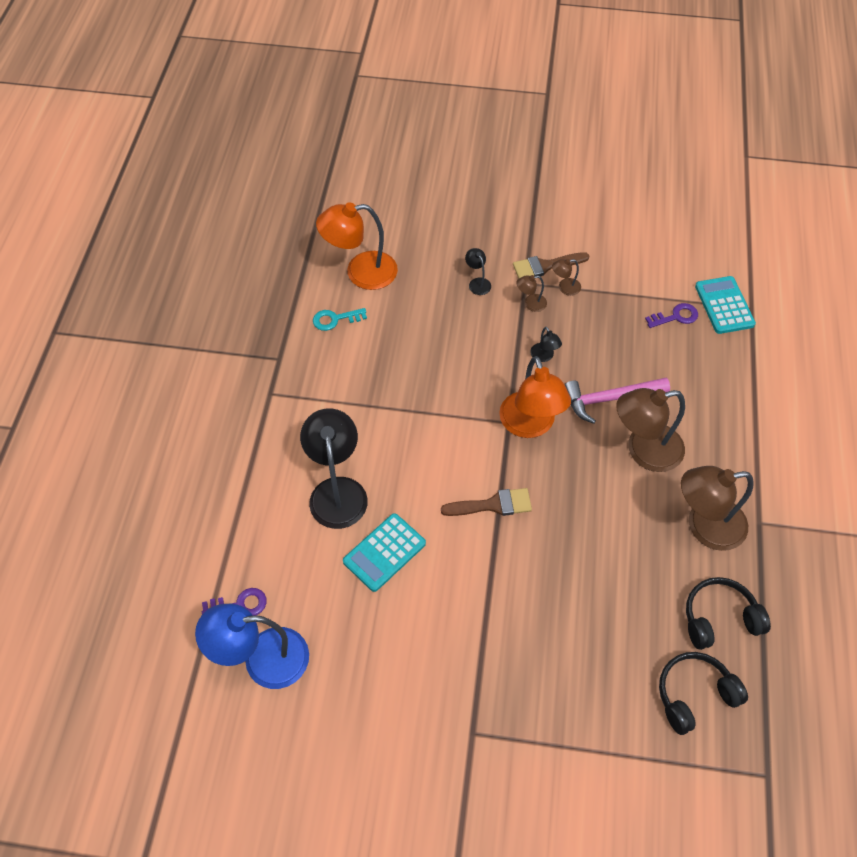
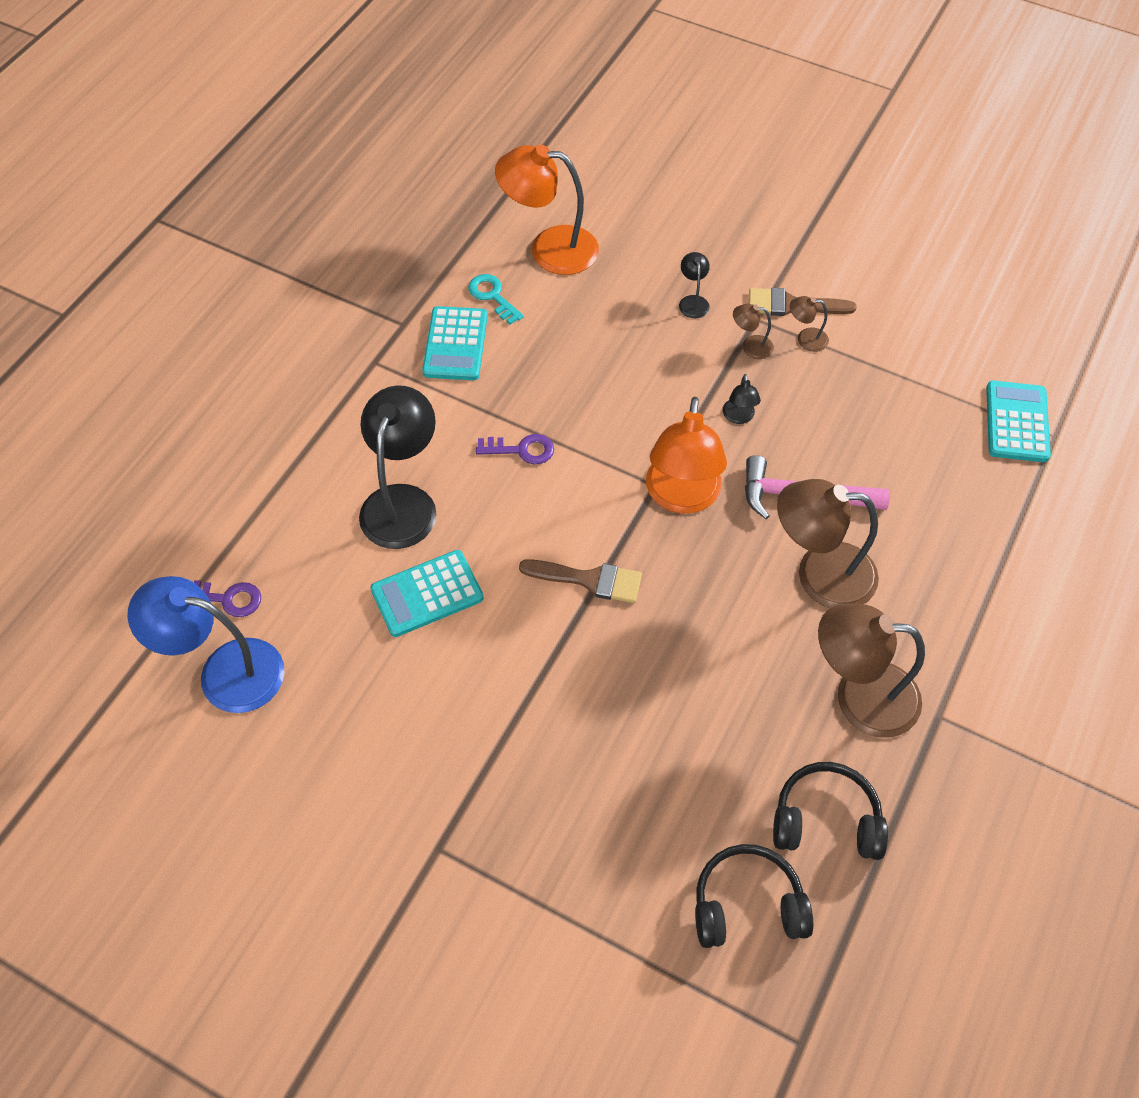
camera: 20 degrees right, 0 degrees up
turquoise key [313,308,367,331] -> turquoise key turned 45 degrees clockwise [468,274,524,325]
purple key [645,303,698,328] -> purple key moved to [476,434,554,464]
none -> turquoise calculator [422,306,488,380]

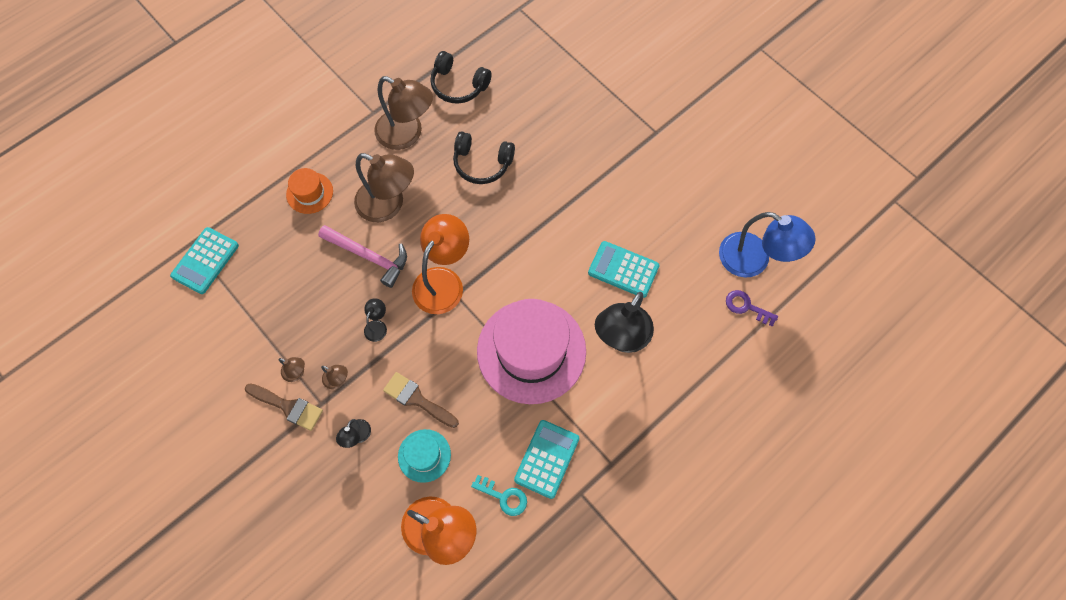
camera: 160 degrees left, 10 degrees up
turquoise calculator [370,550,484,637] -> turquoise calculator turned 150 degrees counterclockwise [588,241,660,298]
turquoise key [468,274,524,325] -> turquoise key turned 45 degrees counterclockwise [471,475,527,516]
purple key [476,434,554,464] -> pink hat [477,299,586,404]
brown brush [519,559,642,603] -> brown brush moved to [383,372,459,428]
black headphones [695,844,813,948] -> black headphones moved to [453,131,515,184]
none -> orange hat [286,168,333,214]
none -> turquoise hat [398,429,451,483]

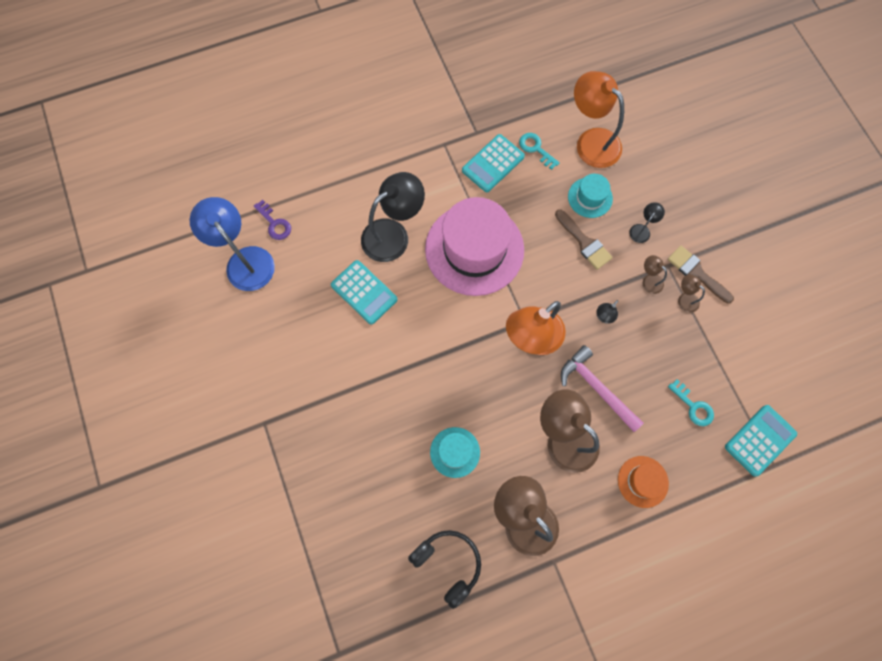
camera: 160 degrees left, 5 degrees up
black headphones [453,131,515,184] -> turquoise hat [430,427,480,478]
none -> turquoise key [668,379,714,426]

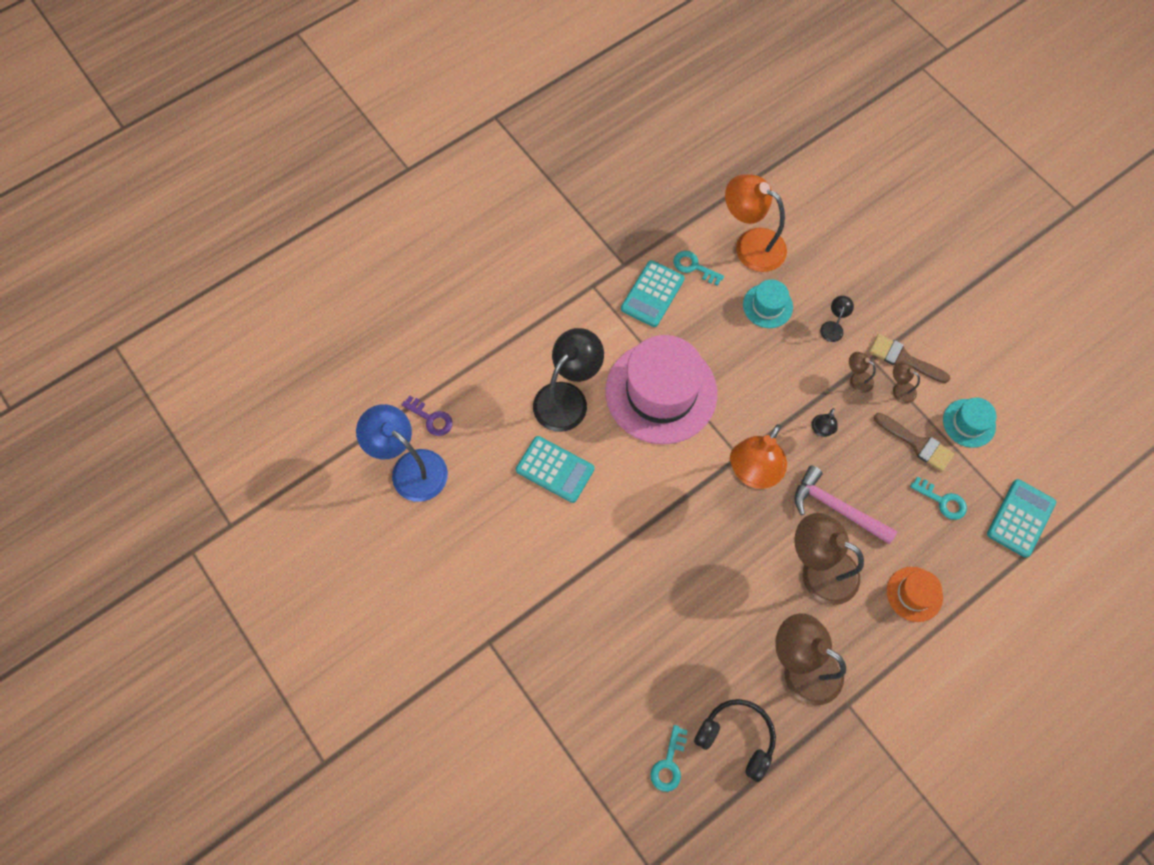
camera: 15 degrees left, 5 degrees down
turquoise hat [430,427,480,478] -> turquoise hat moved to [943,398,997,448]
brown brush [555,209,613,270] -> brown brush moved to [874,413,954,472]
none -> turquoise key [650,725,688,792]

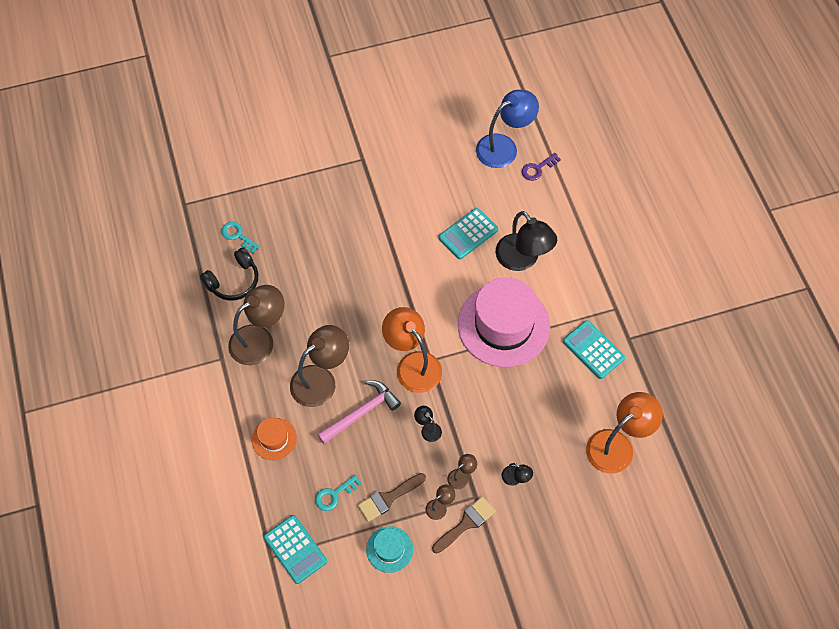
camera: 110 degrees right, 5 degrees down
turquoise key [673,251,724,286] -> none
turquoise hat [743,279,793,328] -> none

